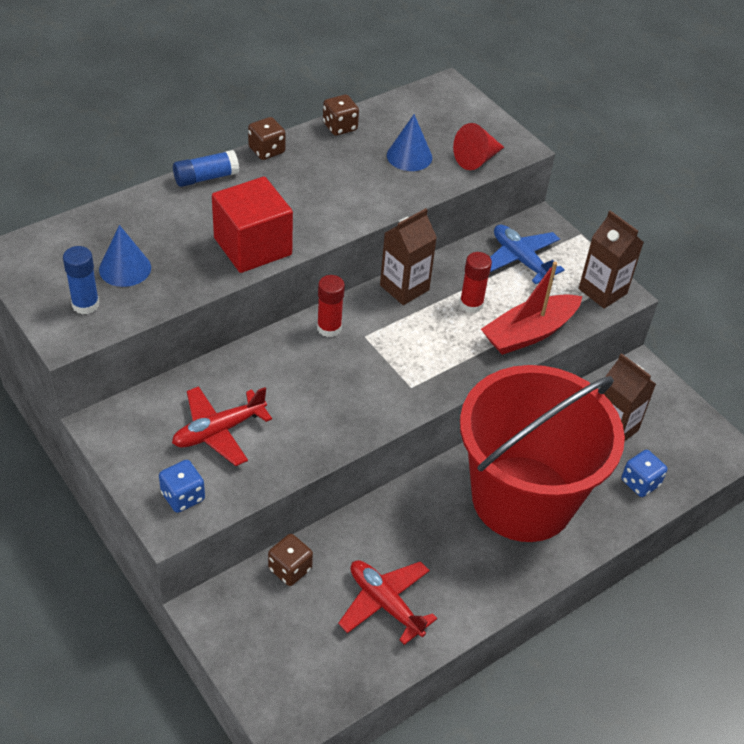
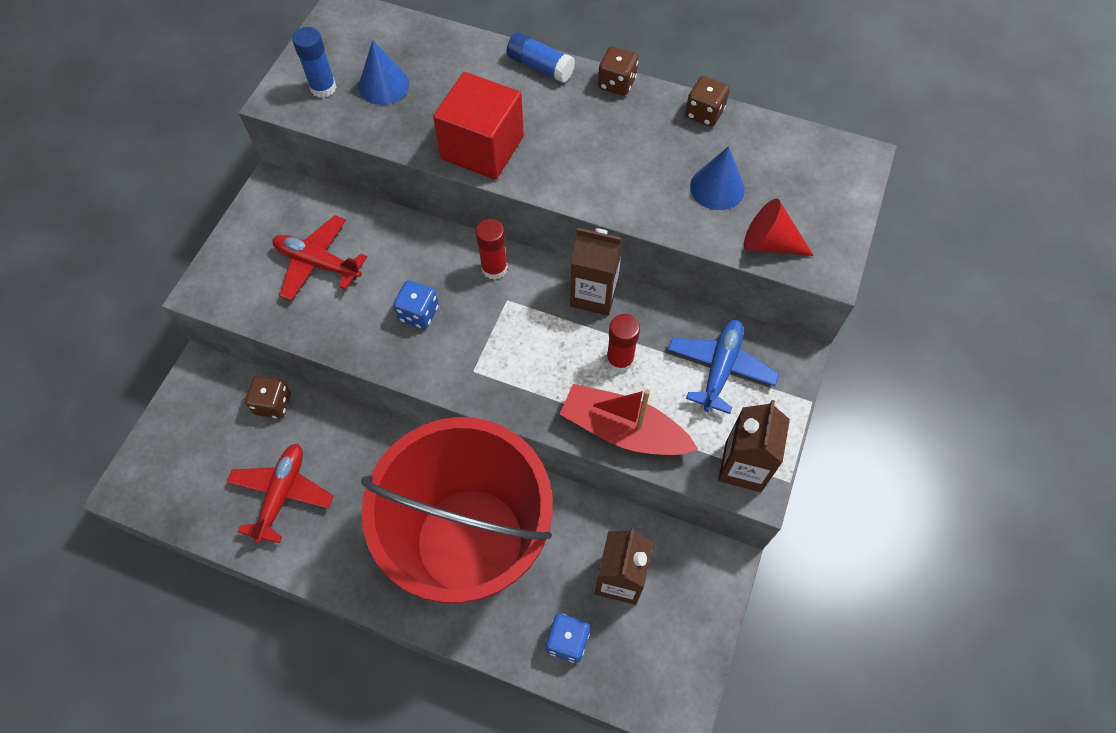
camera: 60 degrees right, 15 degrees up
blue dice [159,460,205,513] -> blue dice moved to [393,280,439,329]

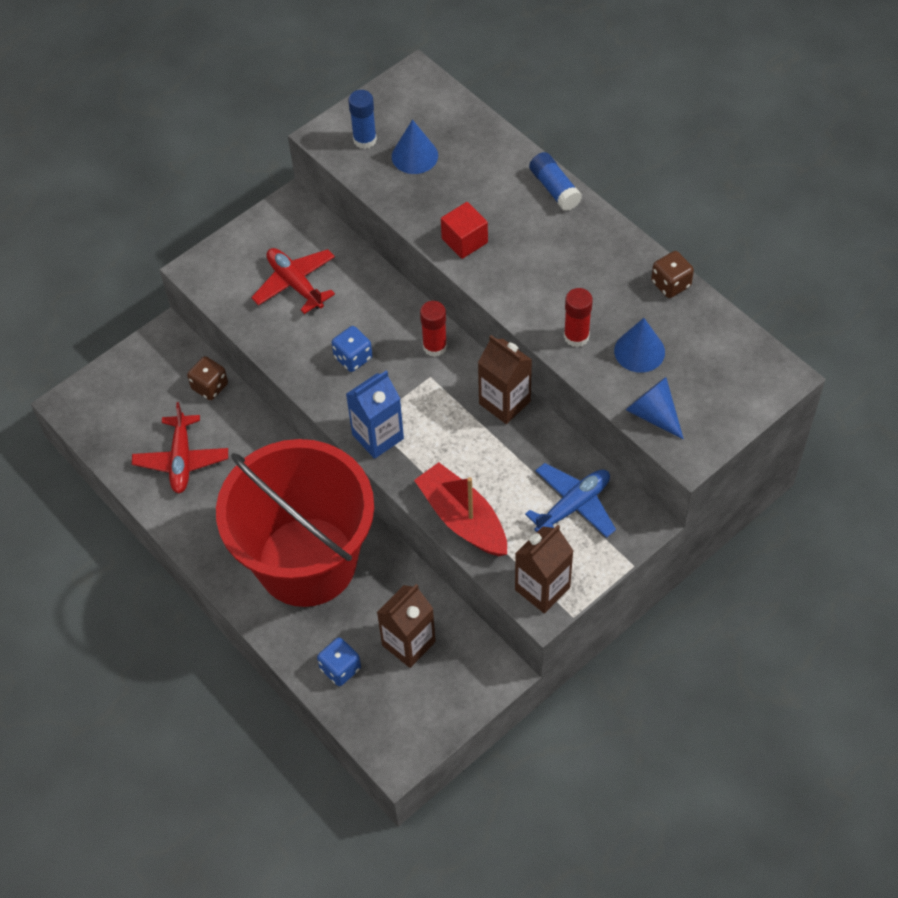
camera: 30 degrees right, 5 degrees down
red plane [227,444,333,543] -> red plane turned 135 degrees clockwise [132,402,228,494]
red cube [433,72,524,180] -> red cube [441,202,488,259], size x0.59
brown dice [598,46,638,96] -> none
red glue stick [606,314,640,372] -> red glue stick moved to [564,288,593,347]
red cone [744,199,814,256] -> blue cone [626,377,684,439]
none -> blue carton [346,371,404,459]

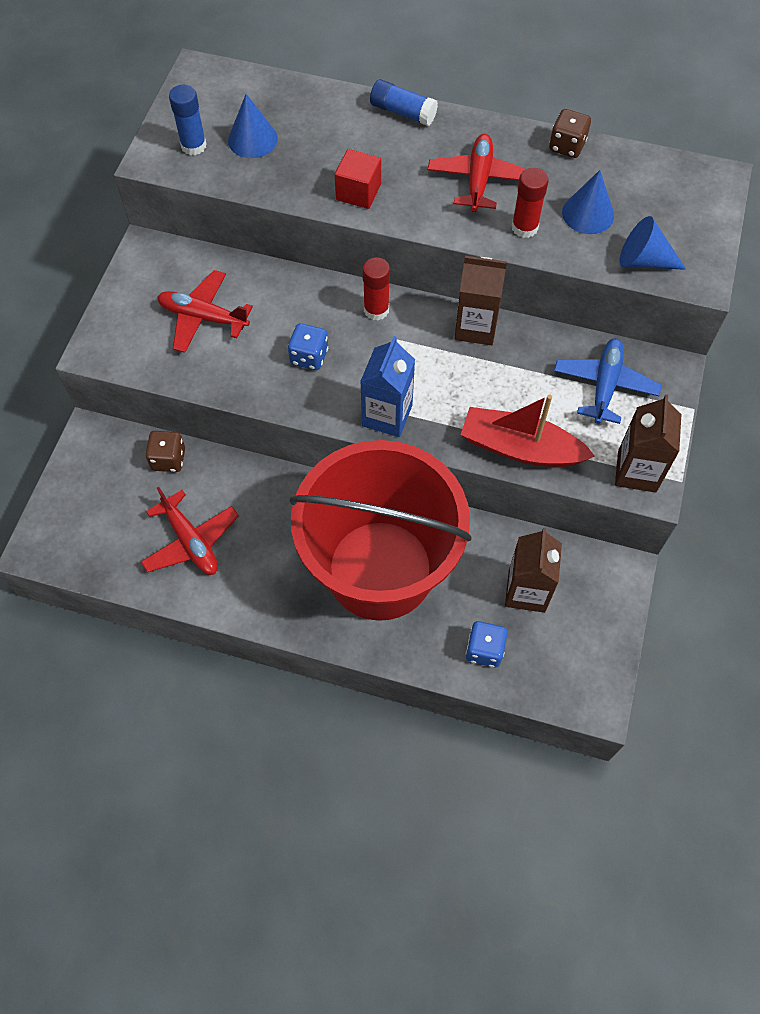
camera: 35 degrees left, 5 degrees up
none -> red plane [428,134,526,212]

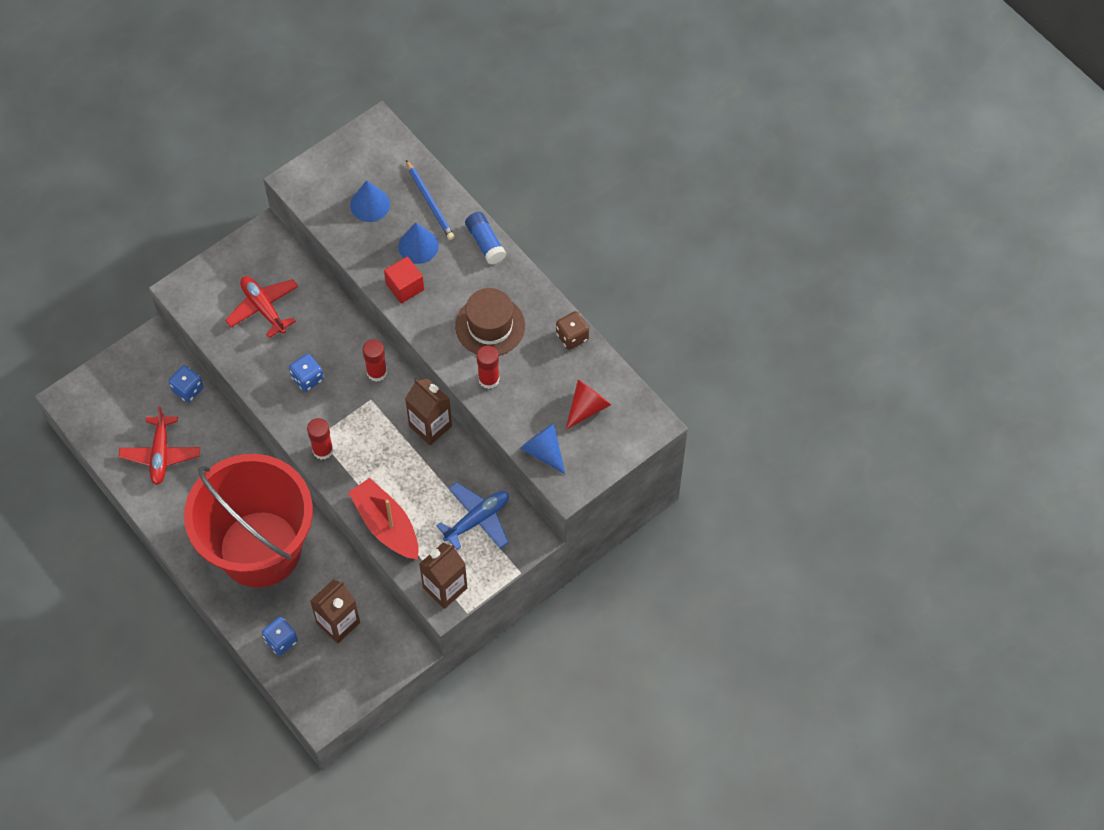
camera: 35 degrees right, 0 degrees up
brown dice [145,431,185,472] -> blue dice [169,365,204,403]
blue glue stick [169,85,207,155] -> none
blue carton [360,336,415,437] -> red glue stick [307,418,333,460]
red plane [428,134,526,212] -> brown hat [455,288,525,356]
blue cone [562,170,614,234] -> blue cone moved to [398,223,439,264]
none -> blue pencil [406,160,455,240]
none -> red cone [566,379,611,430]

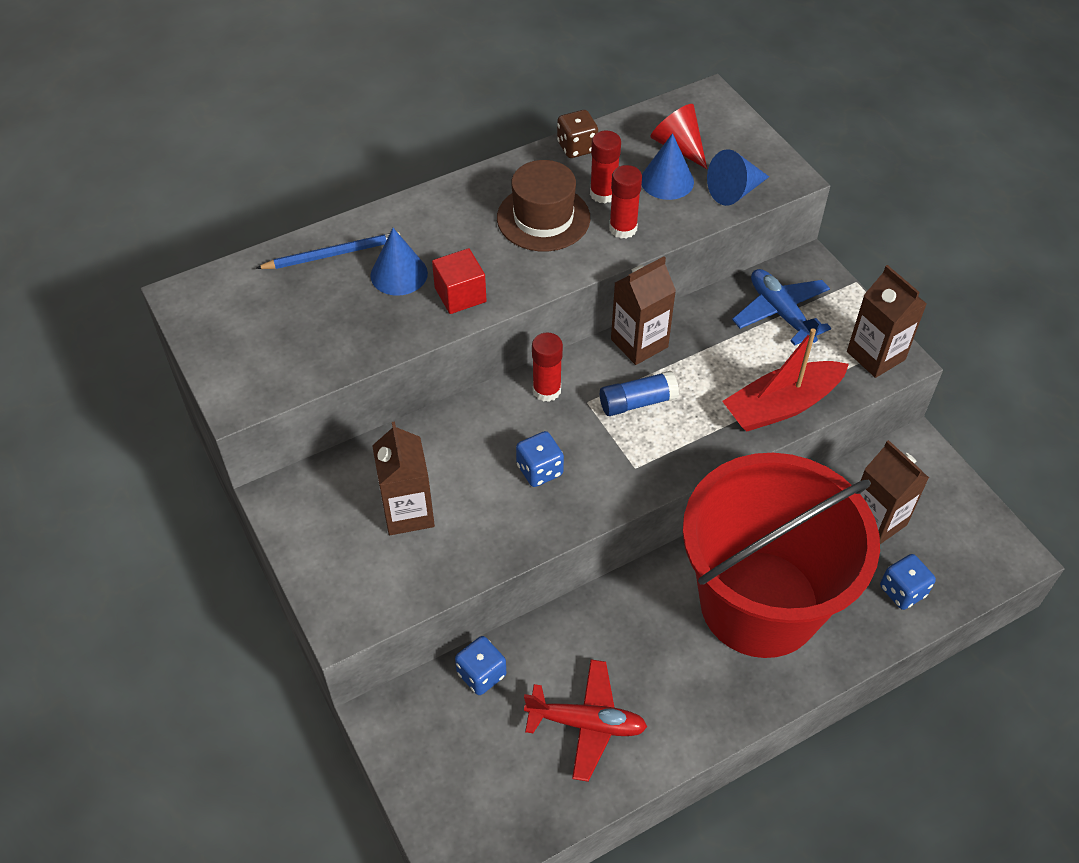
camera: 80 degrees left, 10 degrees down
red plane [225,276,298,338] -> brown carton [372,421,435,535]
red glue stick [307,418,333,460] -> red glue stick moved to [590,130,621,203]
blue cone [350,180,390,222] -> blue cone moved to [642,133,694,200]
blue glue stick [465,212,506,264] -> blue glue stick moved to [600,371,679,416]

